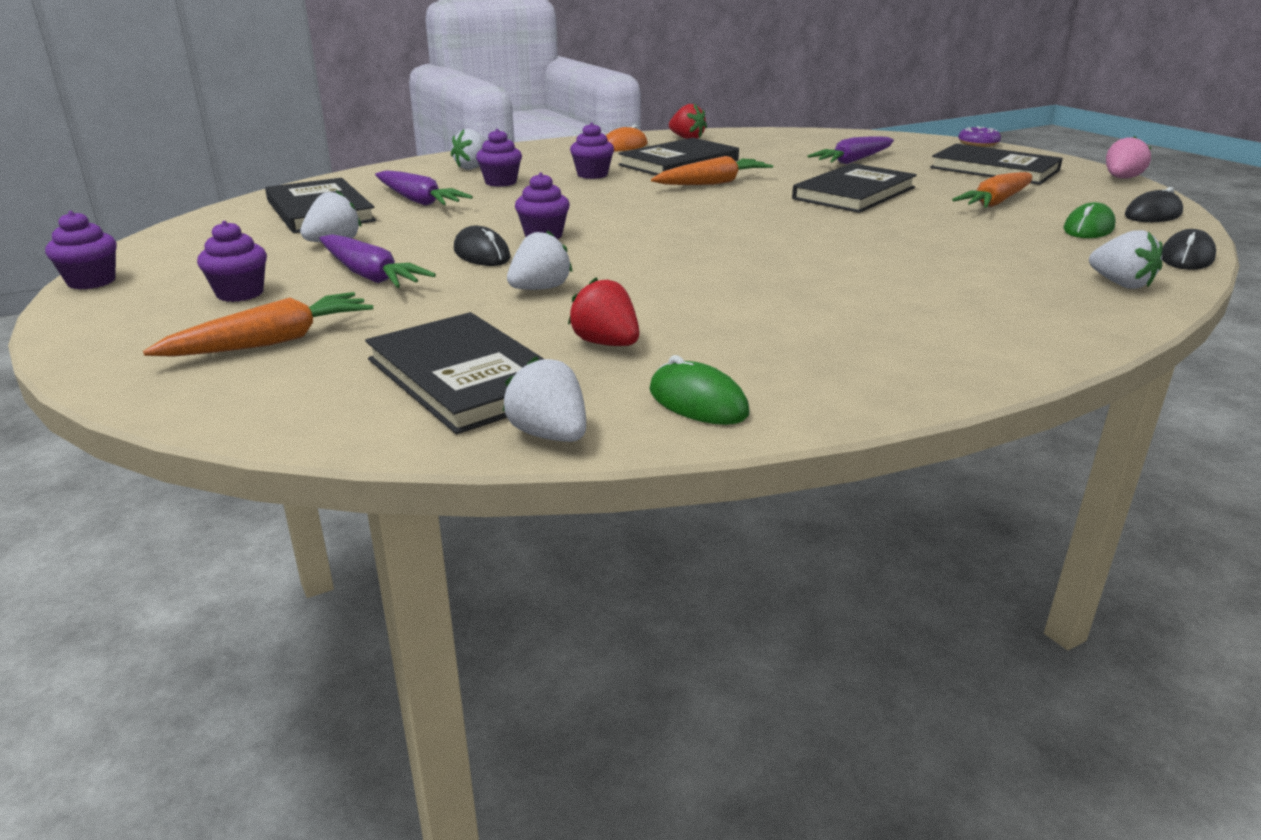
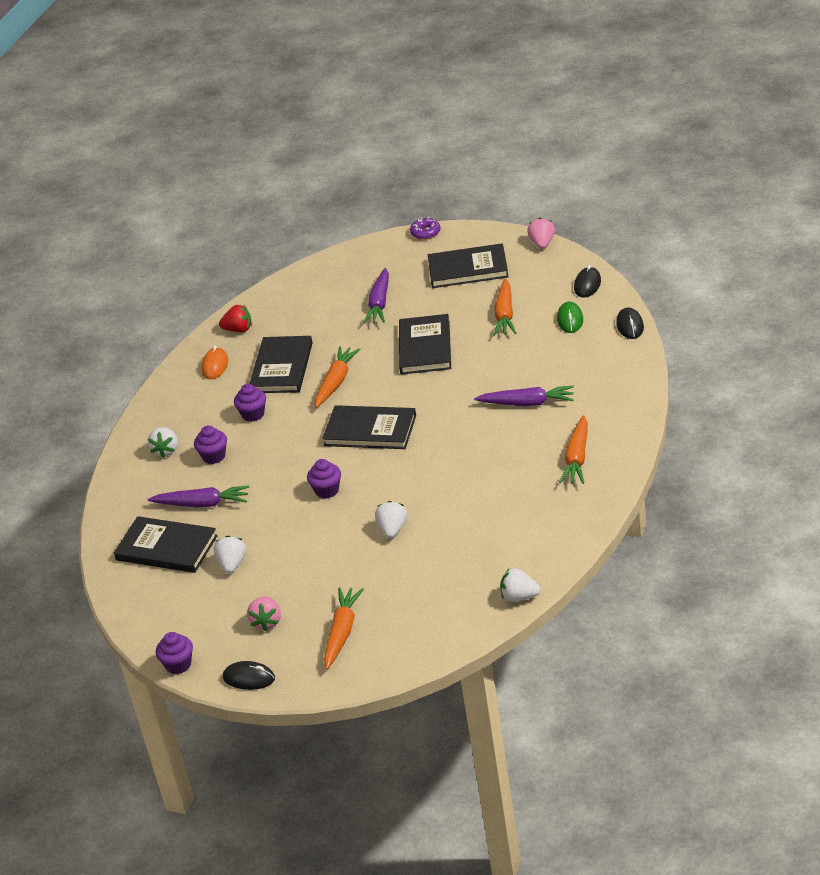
camera: 35 degrees left, 10 degrees up
purple cupcake [197,221,267,302] -> pink strawberry [247,596,281,631]
purple carrot [319,234,436,288] -> purple carrot moved to [474,386,574,406]
black book [365,312,544,434] -> black book moved to [322,405,416,449]
black mouse [454,226,511,266] -> black mouse moved to [223,661,275,690]
red strawberry [568,277,639,346] -> none
green mouse [649,355,749,425] -> none
white strawberry [1089,230,1163,289] -> none
none -> orange carrot [559,415,588,484]

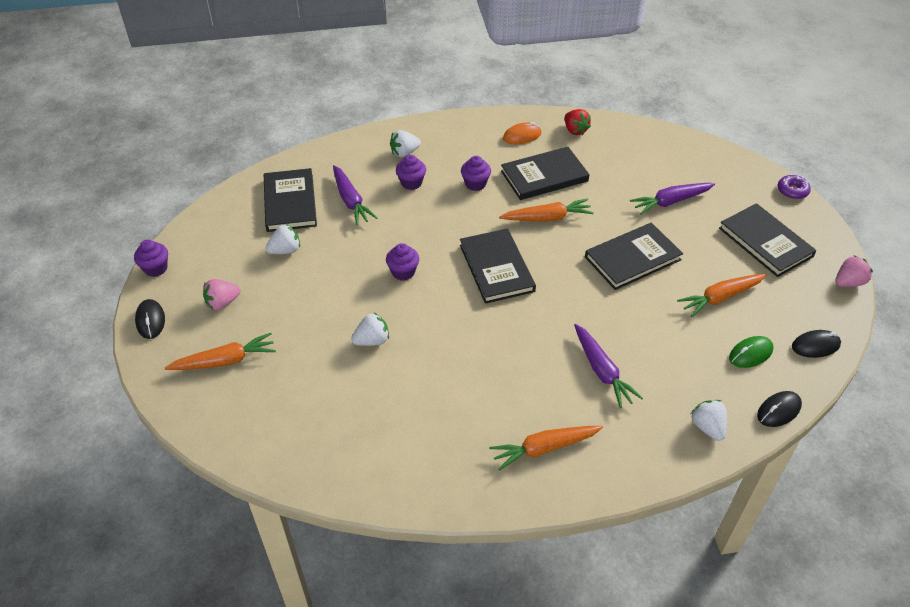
camera: 55 degrees right, 10 degrees up
white strawberry [500,568,540,602] -> white strawberry moved to [691,400,727,441]

